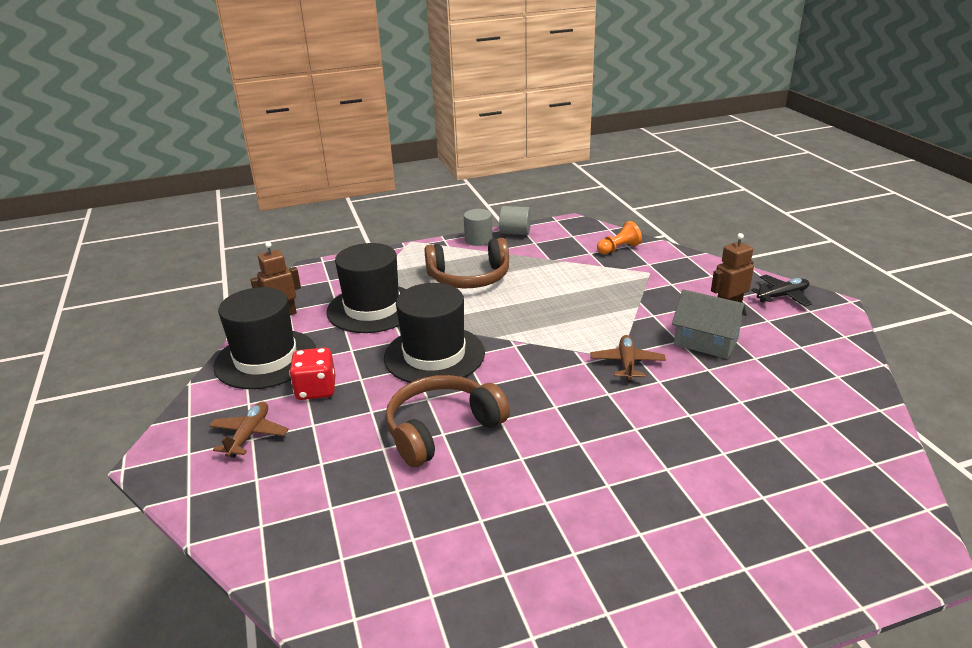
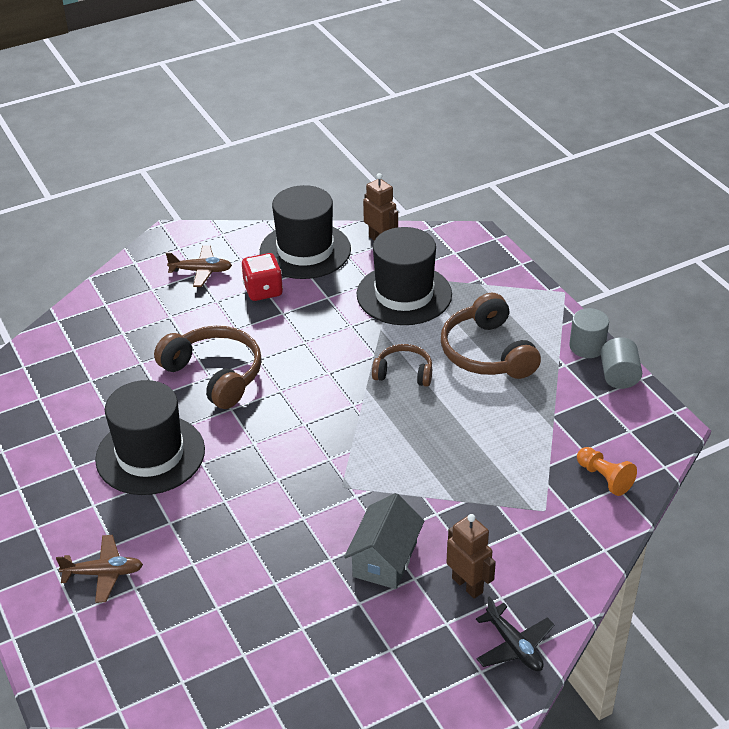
camera: 80 degrees right, 10 degrees up
black hat [384,283,485,383] -> black hat moved to [95,380,205,495]
brown plane [590,335,666,382] -> brown plane moved to [56,535,143,603]
none -> brown headphones [372,344,432,387]

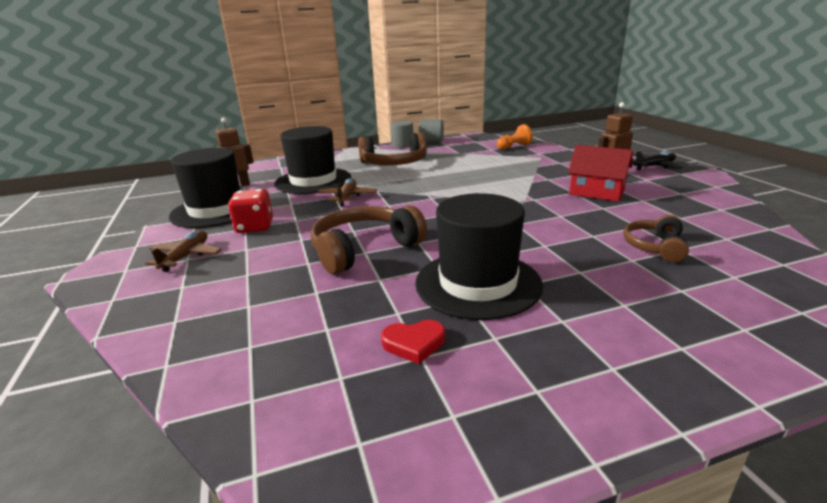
camera: 80 degrees left, 15 degrees down
brown plane [56,535,143,603] -> brown plane moved to [317,178,377,207]
grey house [344,493,424,589] -> red house [568,145,633,201]
brown headphones [372,344,432,387] -> brown headphones moved to [623,215,689,263]
none -> red heart [381,320,445,364]

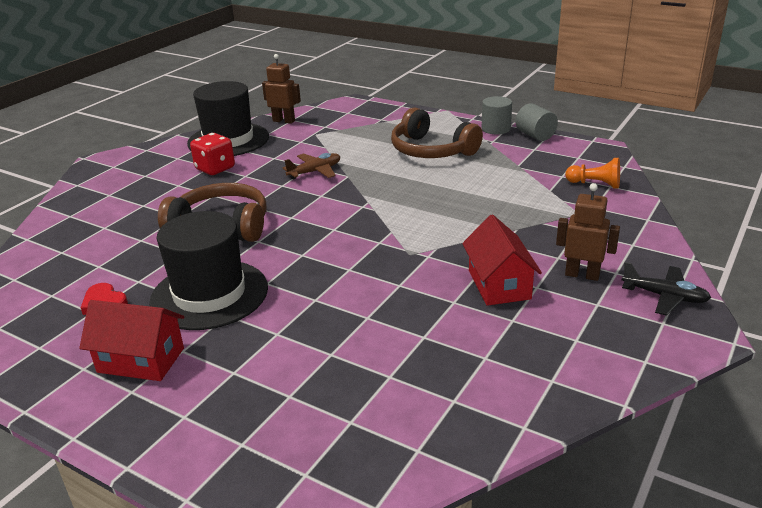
camera: 50 degrees right, 5 degrees up
brown plane [145,231,222,272] -> none
black hat [274,126,351,194] -> none
brown headphones [623,215,689,263] -> none
none -> red house [79,300,184,381]

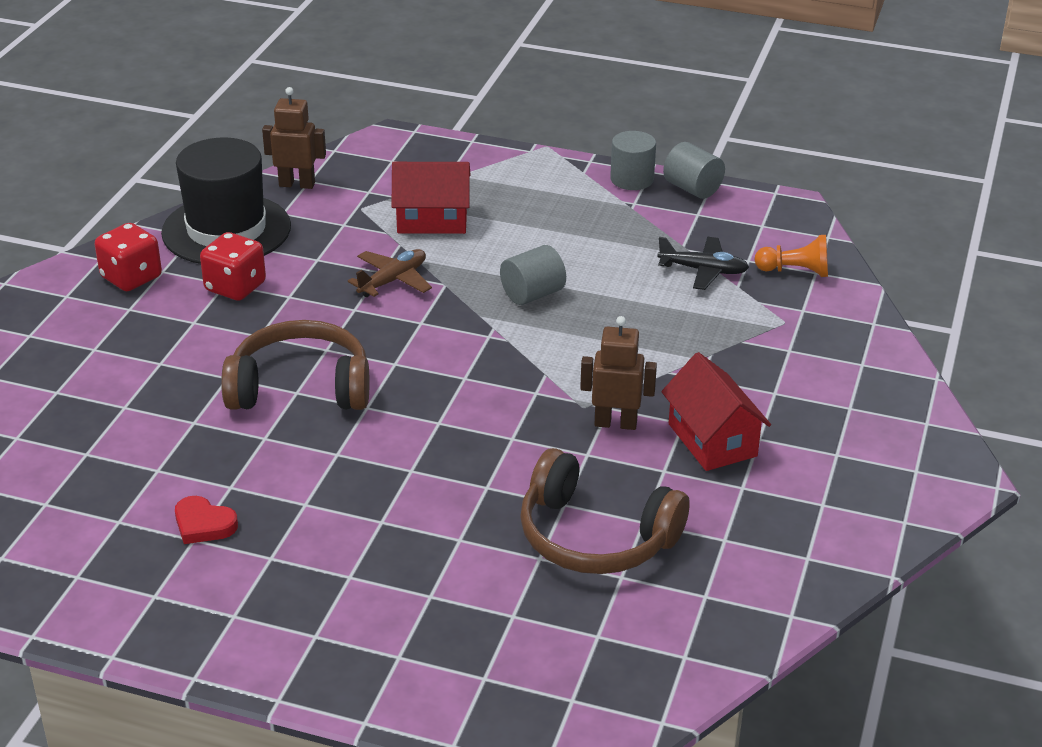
camera: 15 degrees left, 5 degrees up
red house [79,300,184,381] -> red house moved to [391,162,471,234]
black hat [149,211,268,330] -> none
brown headphones [391,107,483,158] -> brown headphones moved to [520,448,690,574]
brown robot [556,183,620,281] -> brown robot moved to [580,316,657,430]
black plane [622,262,711,316] -> black plane moved to [657,237,749,290]
none -> red dice [95,223,162,291]
none -> grey cylinder [500,245,566,305]

